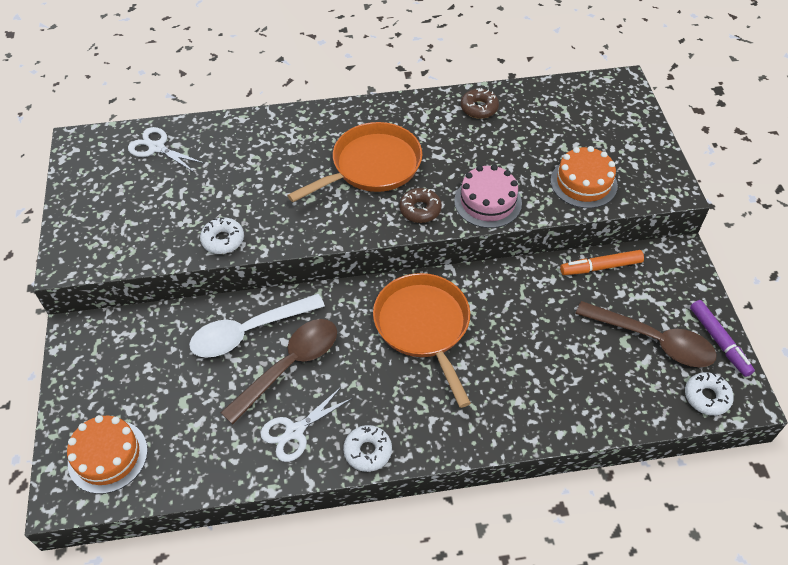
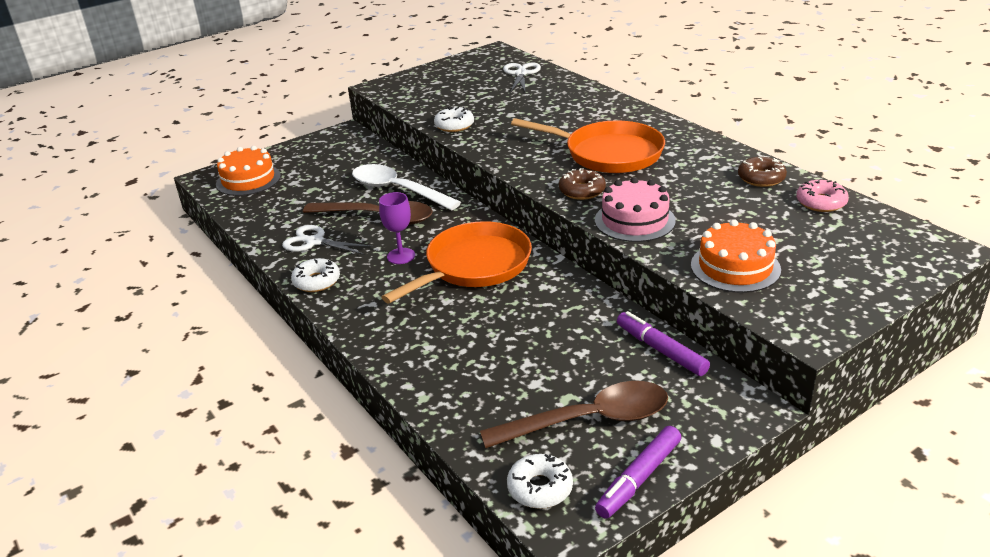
camera: 65 degrees right, 20 degrees down
orange marker [560,250,644,275] -> purple marker [617,311,710,376]
brown spoon [575,301,716,367] -> brown spoon turned 105 degrees counterclockwise [480,381,668,448]
none -> purple goblet [379,192,415,264]
none -> pink donut [796,180,849,212]

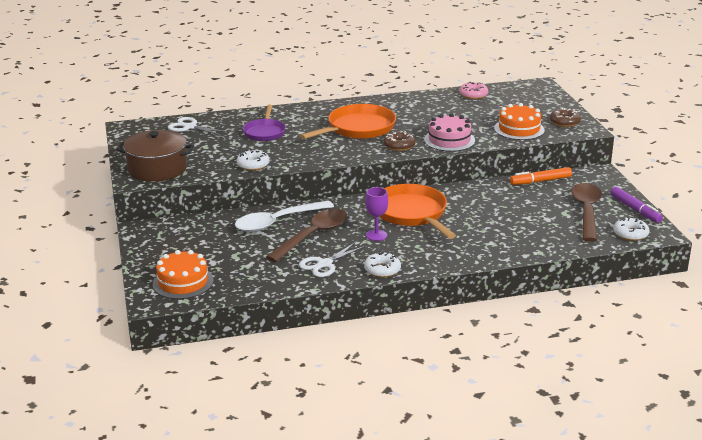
camera: 70 degrees left, 5 degrees down
purple marker [617,311,710,376] -> orange marker [510,167,572,185]
brown donut [738,157,787,187] -> brown donut moved to [550,108,581,127]
none -> brown pot [116,130,194,182]
none -> purple pan [243,105,286,141]

